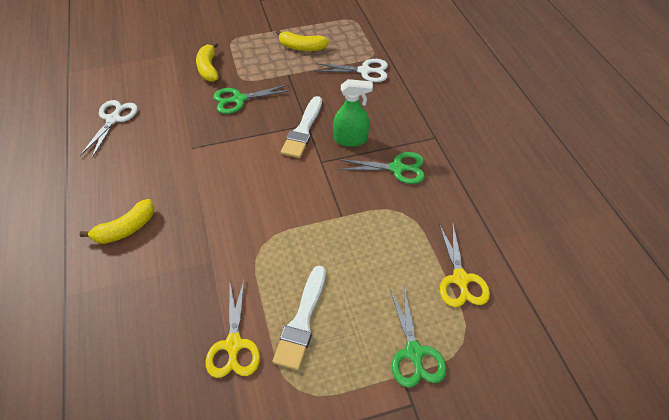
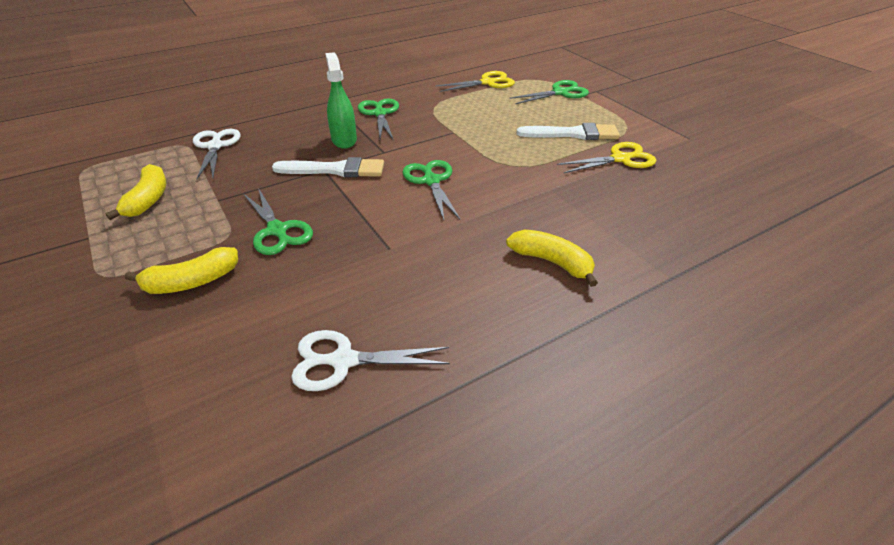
camera: 105 degrees left, 10 degrees down
none -> green scissors [402,160,460,220]

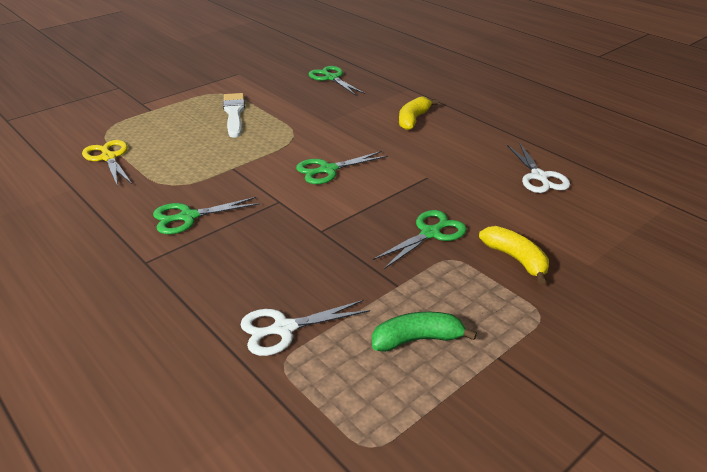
camera: 100 degrees left, 5 degrees down
yellow banana [105,164,166,220] -> green banana [372,312,477,352]
white brush [272,157,384,177] -> none
green spray bottle [325,52,357,149] -> none
green scissors [509,80,589,104] -> green scissors moved to [309,66,365,95]
yellow scissors [557,142,656,173] -> none

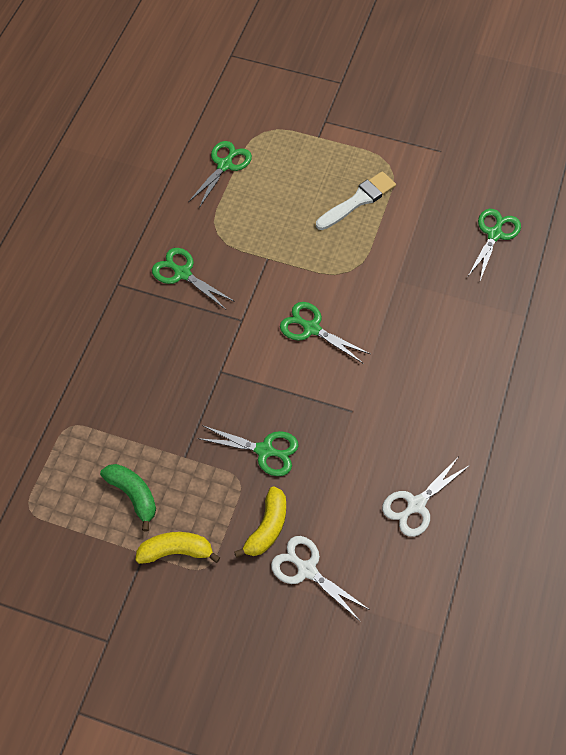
camera: 60 degrees right, 25 degrees up
yellow scissors [82,140,132,187] -> green scissors [188,141,252,208]
white scissors [240,300,370,356] -> white scissors moved to [271,536,370,621]
yellow banana [399,96,438,130] -> yellow banana moved to [135,532,220,564]

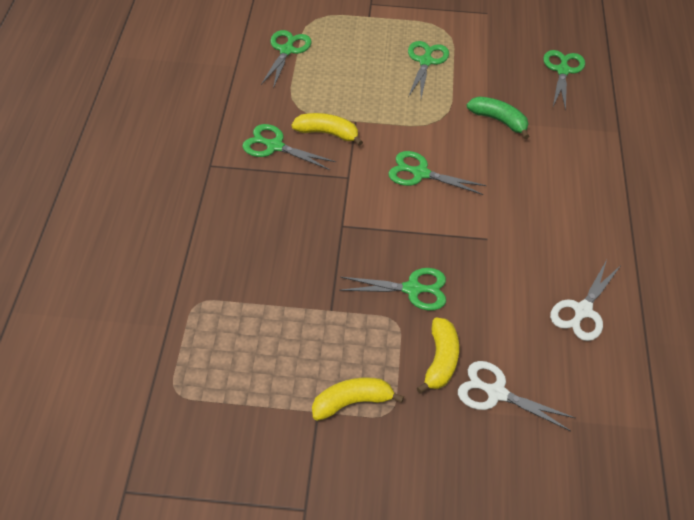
camera: 15 degrees left, 10 degrees down
green banana [100,464,156,531] -> green banana moved to [467,96,529,139]
white brush [316,171,396,230] -> green scissors [408,41,449,98]
none -> yellow banana [292,113,363,146]

